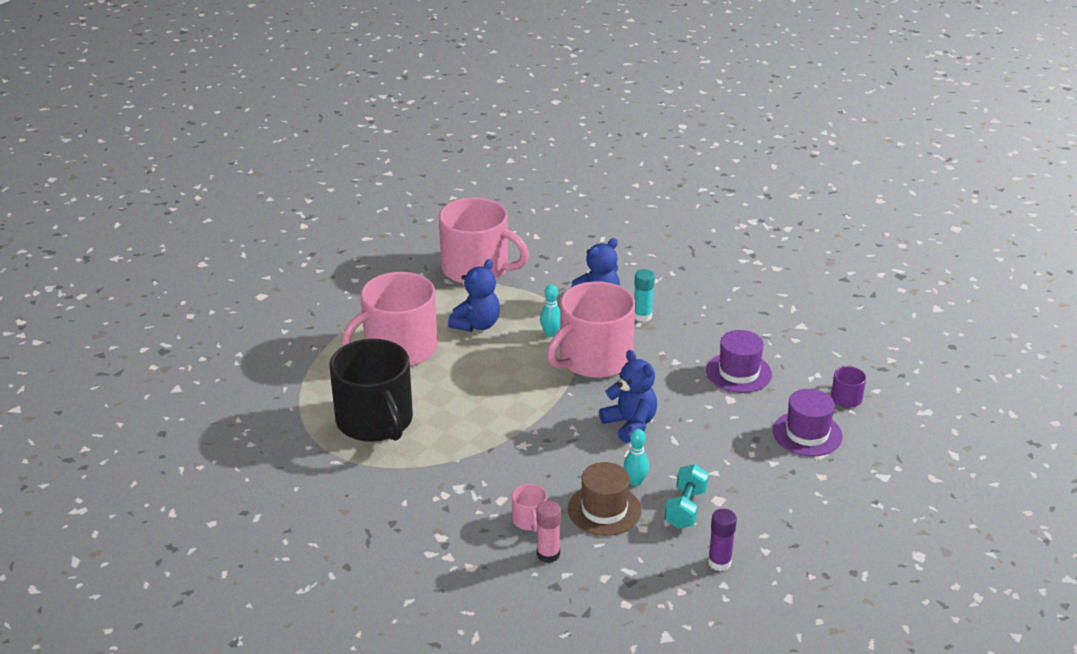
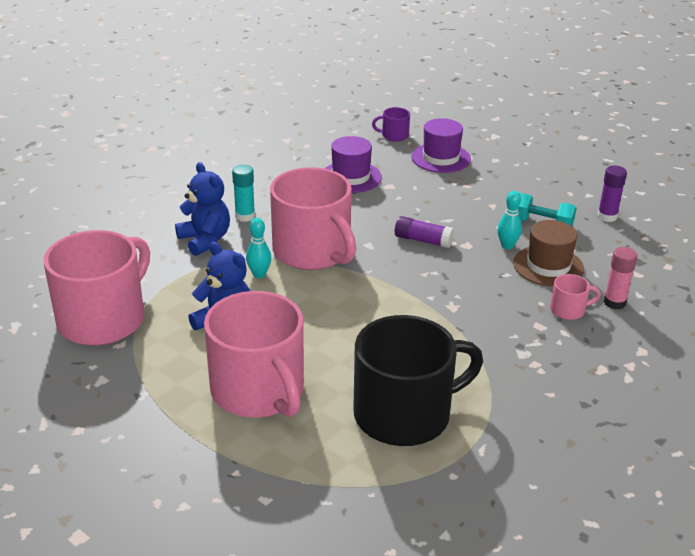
camera: 85 degrees left, 0 degrees up
blue teddy bear [599,350,657,443] -> purple glue stick [395,216,454,248]

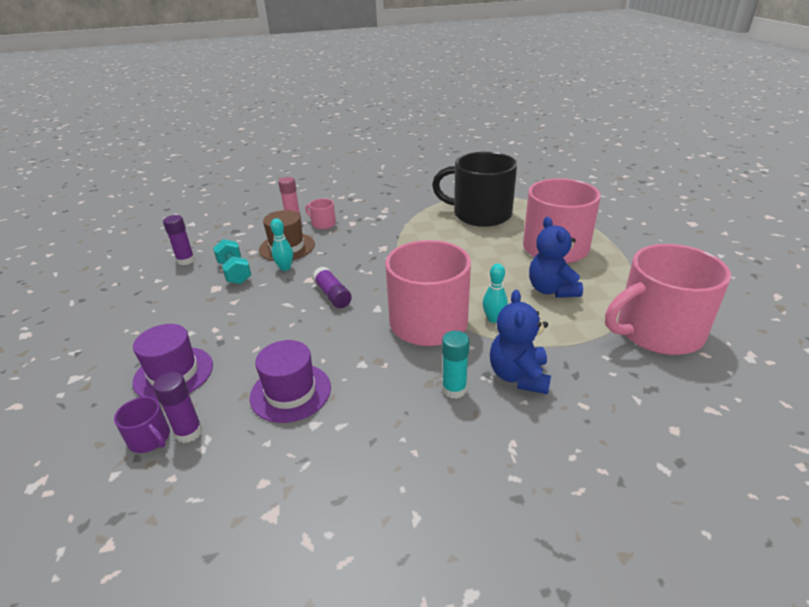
camera: 140 degrees left, 0 degrees up
none -> purple glue stick [153,372,203,443]

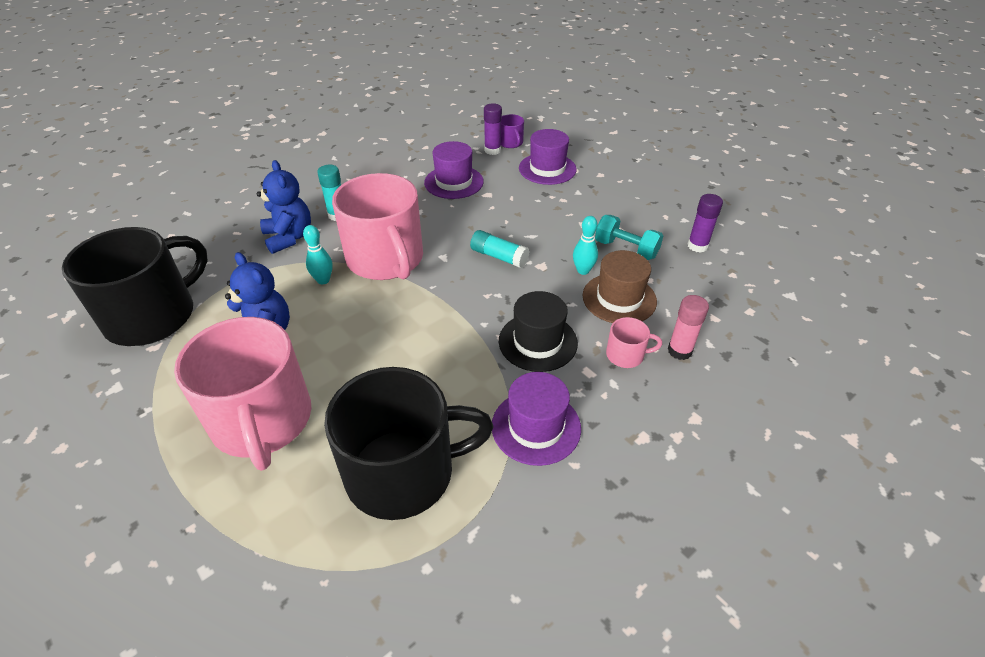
camera: 150 degrees right, 10 degrees up
purple mug [114,397,170,453] -> purple mug turned 120 degrees counterclockwise [501,114,524,148]
purple glue stick [312,267,352,308] -> turquoise glue stick [470,230,530,268]
pink mug [605,244,731,355] -> black mug [62,227,208,346]
none -> purple hat [492,372,581,466]
none -> black hat [499,291,578,372]

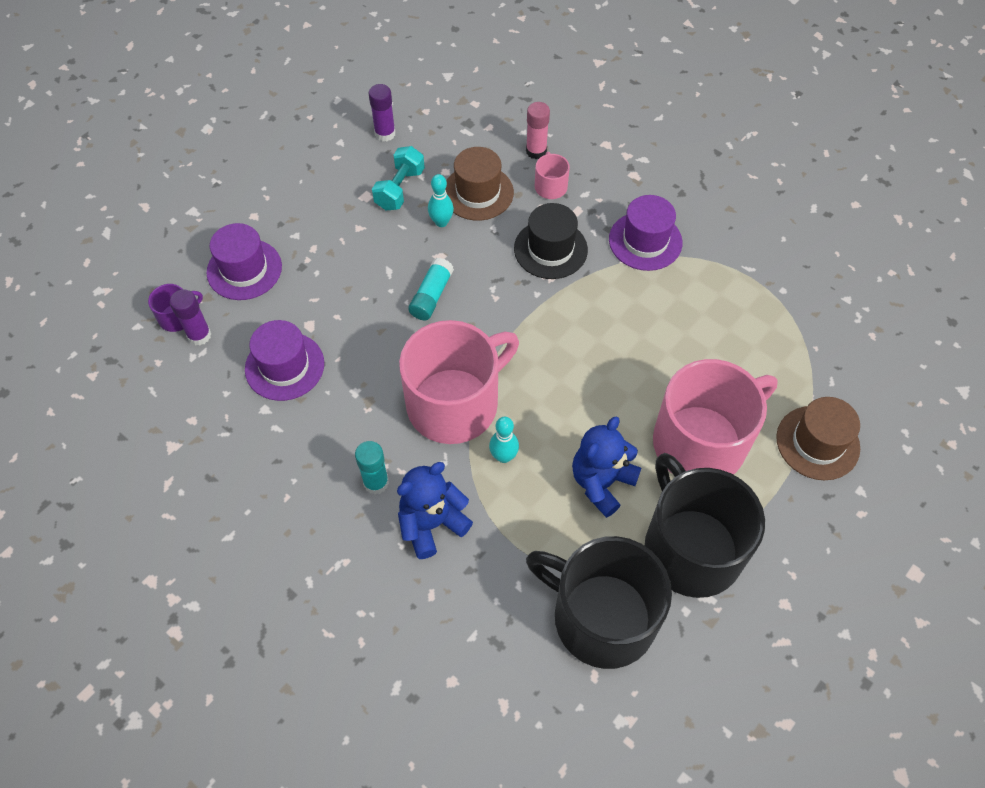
camera: 100 degrees left, 15 degrees up
black mug [324,367,494,520] -> black mug moved to [645,453,765,598]
none -> brown hat [776,397,860,480]

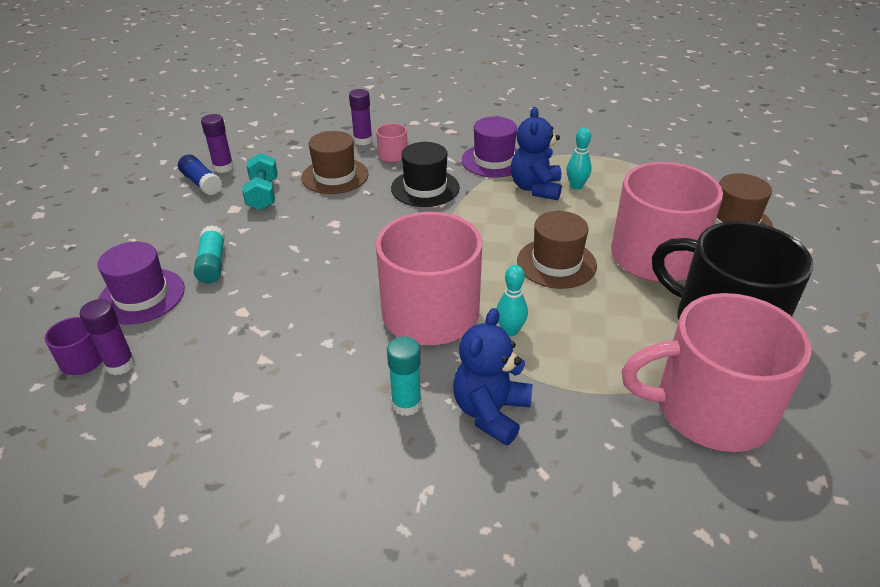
camera: 30 degrees left, 20 degrees down
purple hat [245,320,324,401] -> none
turquoise glue stick [408,258,454,320] -> turquoise glue stick moved to [194,225,225,283]
turquoise bowling pin [428,174,454,227] -> turquoise bowling pin moved to [567,128,591,190]
pink glue stick [526,102,550,159] -> purple glue stick [349,89,373,145]
black mug [526,536,672,669] -> pink mug [622,293,811,452]
blue teddy bear [572,416,641,518] -> blue teddy bear moved to [511,107,562,200]
none -> blue glue stick [178,154,222,195]
none -> brown hat [517,211,597,289]

